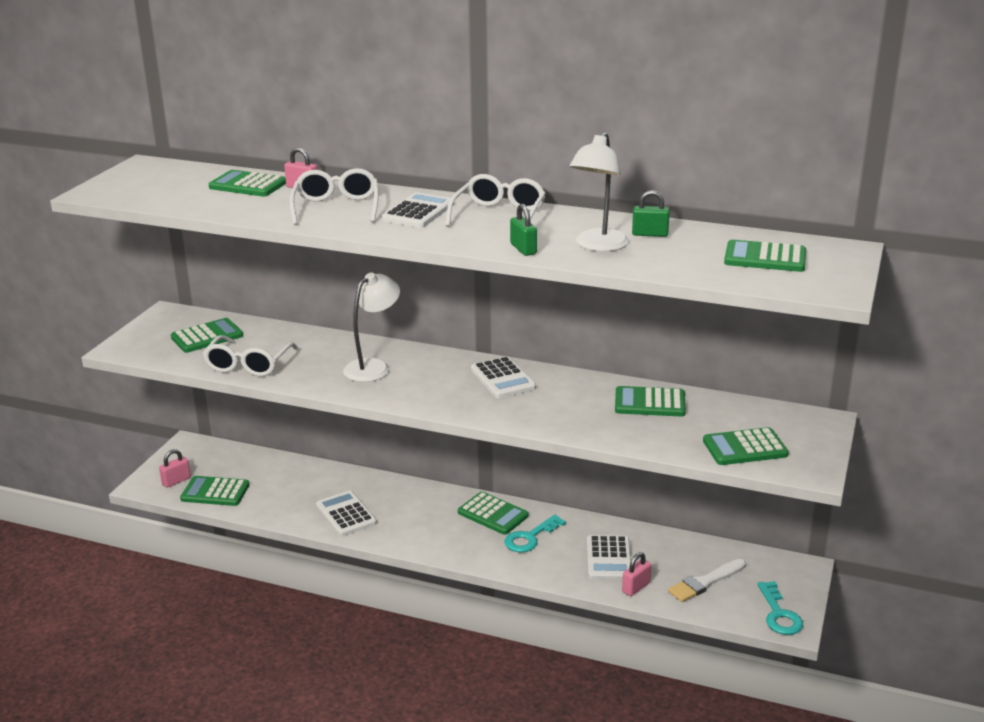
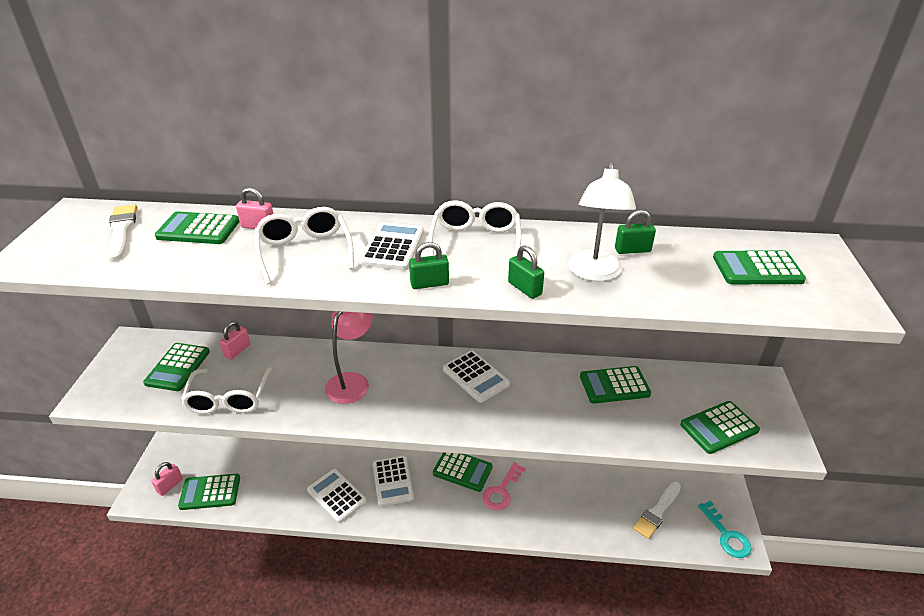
camera: 15 degrees left, 10 degrees up
green calculator [171,318,243,353] -> green calculator turned 150 degrees clockwise [143,343,210,391]
white lamp [343,272,400,382] -> pink lamp [325,311,373,404]
turquoise key [505,515,566,553] -> pink key [482,462,526,510]
white calculator [587,535,631,580] -> white calculator moved to [373,456,414,507]
pink padlock [622,552,651,596] -> pink padlock moved to [219,321,250,360]
none -> white brush [107,204,137,261]
none -> green padlock [409,242,449,289]

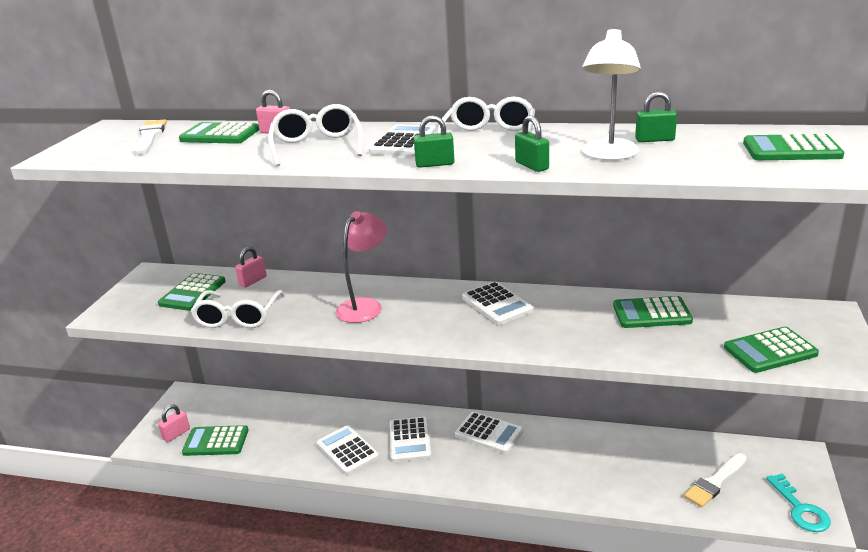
camera: 10 degrees right, 10 degrees down
green calculator [433,452,493,492] -> white calculator [455,412,523,454]
pink key [482,462,526,510] -> none

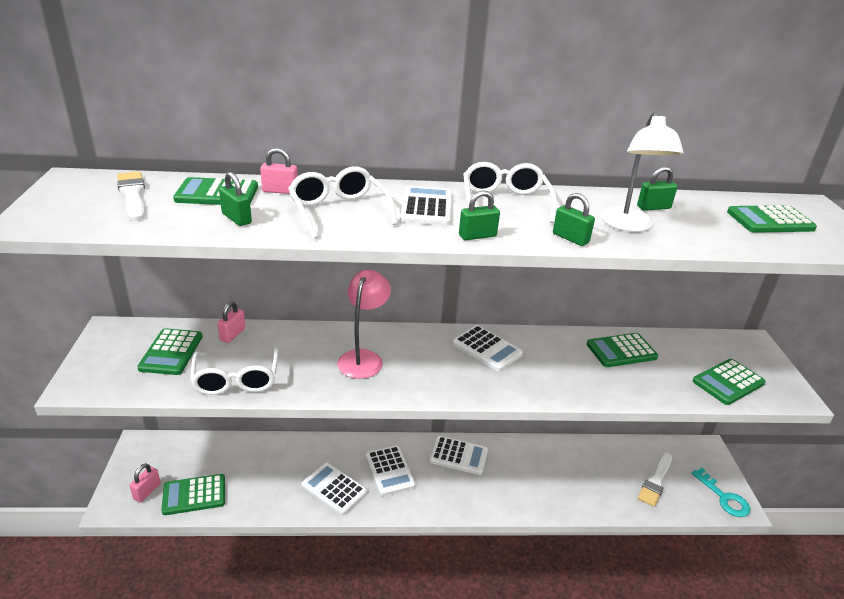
camera: 20 degrees left, 5 degrees up
none -> green padlock [219,172,252,226]

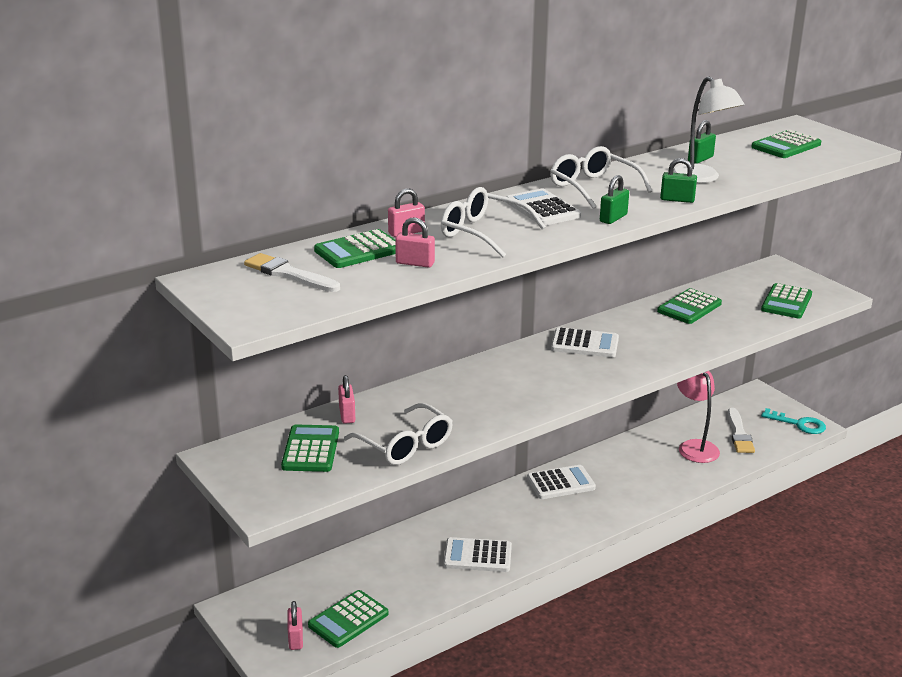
camera: 30 degrees left, 5 degrees down
green calculator [137,328,203,375] -> green calculator turned 150 degrees counterclockwise [281,424,339,472]
green padlock [219,172,252,226] -> pink padlock [395,217,435,268]
pink lamp [337,269,391,379] -> pink lamp moved to [677,371,720,463]
white calculator [365,445,416,496] -> none

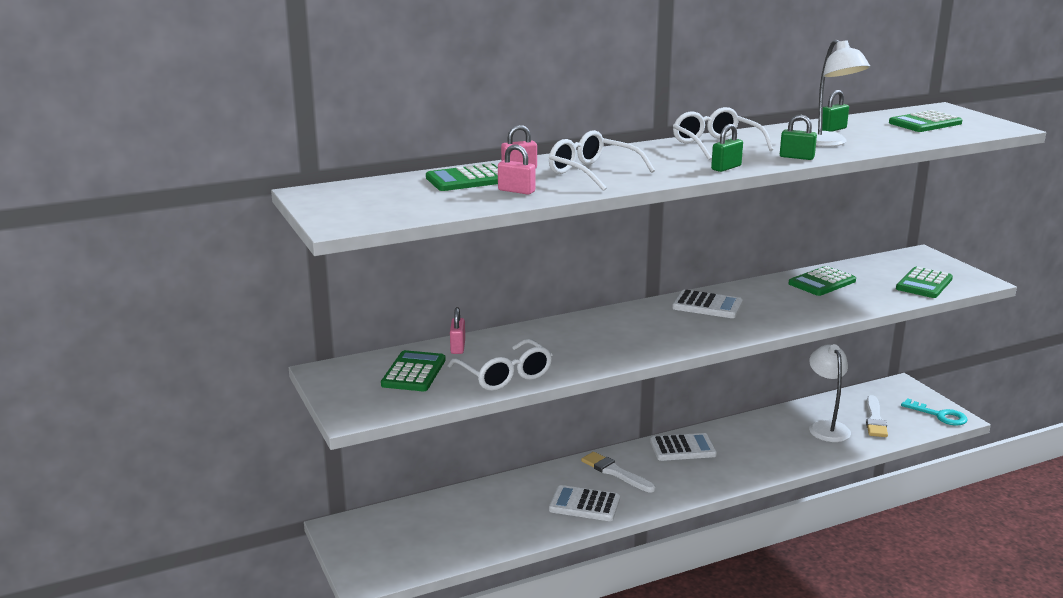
camera: 10 degrees right, 5 degrees down
white brush [244,253,340,292] -> white brush moved to [581,452,655,493]
pink padlock [288,601,303,650] -> none
green calculator [308,590,388,648] -> none
white calculator [506,189,581,226] -> none
pink lamp [677,371,720,463] -> white lamp [809,344,851,442]

